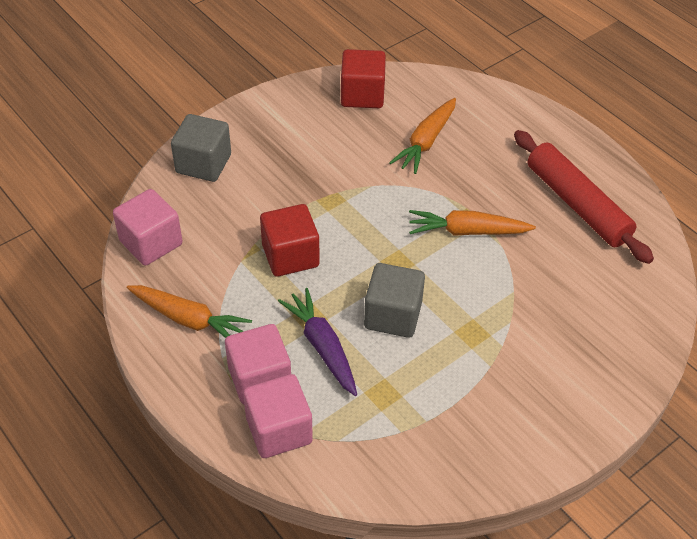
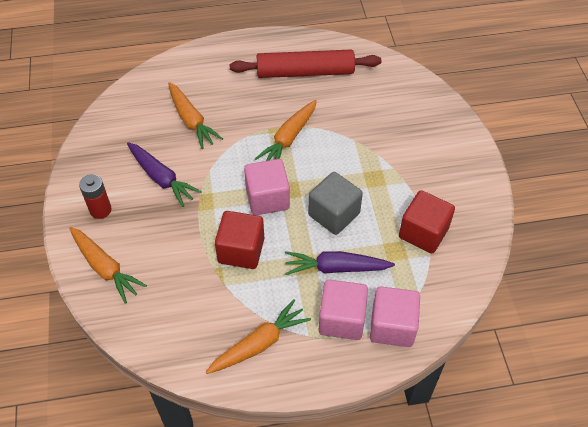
camera: 60 degrees left, 5 degrees up
pink cube [113,189,182,266] -> pink cube moved to [244,159,290,215]
grey cube [171,114,231,182] -> orange carrot [69,227,147,304]
red cube [341,49,386,108] -> red cube moved to [399,190,455,253]
none -> red battery [79,174,112,219]
none -> purple carrot [127,142,202,207]

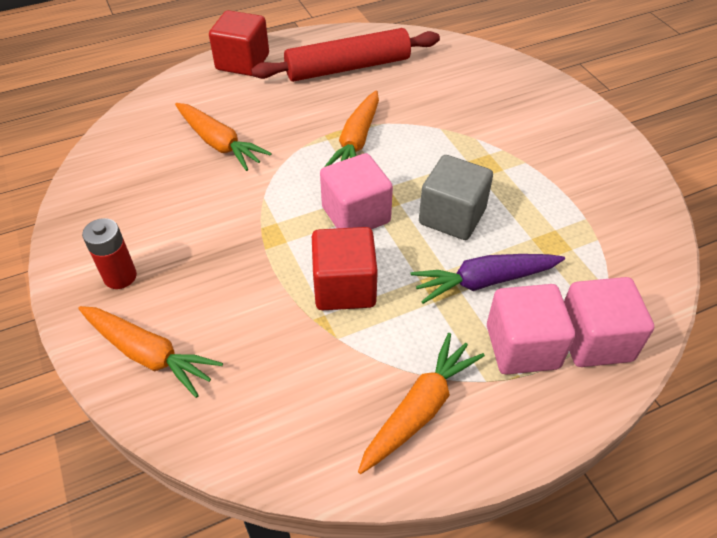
camera: 15 degrees left, 5 degrees down
purple carrot [127,142,202,207] -> none
red cube [399,190,455,253] -> red cube moved to [209,10,269,76]

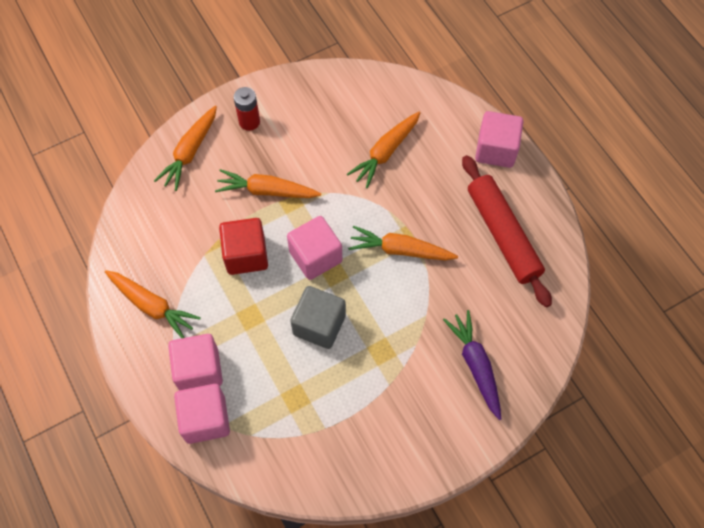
camera: 85 degrees right, 15 degrees up
red cube [209,10,269,76] -> pink cube [475,111,524,168]
purple carrot [411,254,565,304] -> purple carrot moved to [443,310,501,420]
none -> orange carrot [215,169,321,198]

